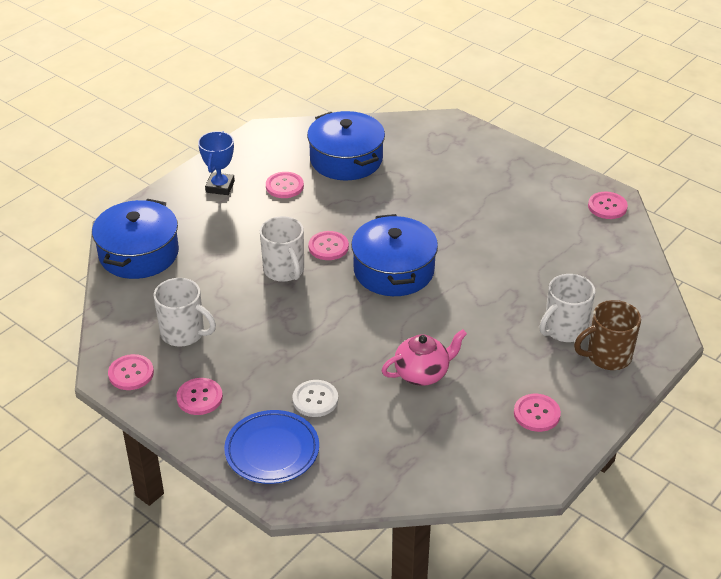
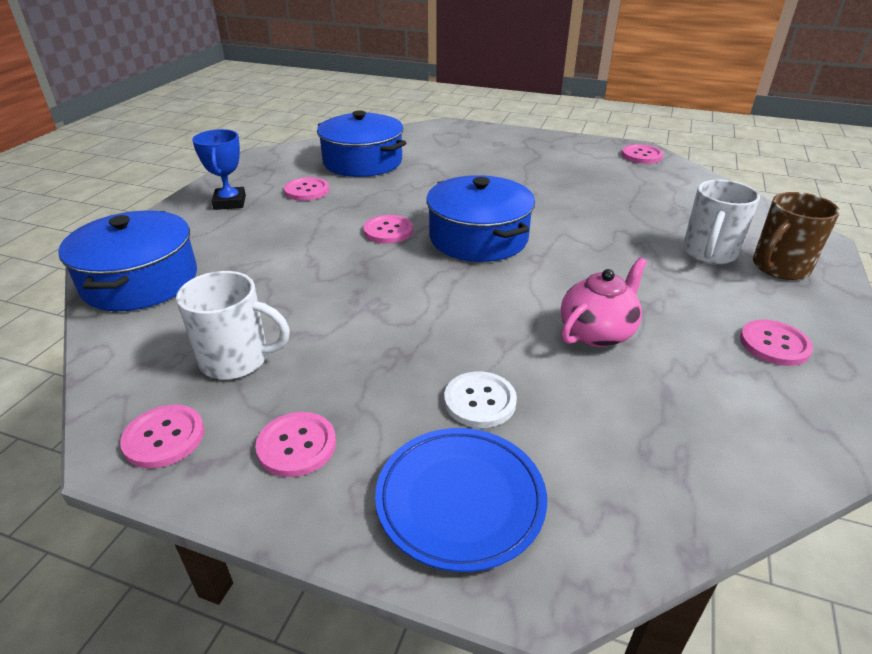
camera: 20 degrees left, 5 degrees down
white mug [260,216,304,282] -> none

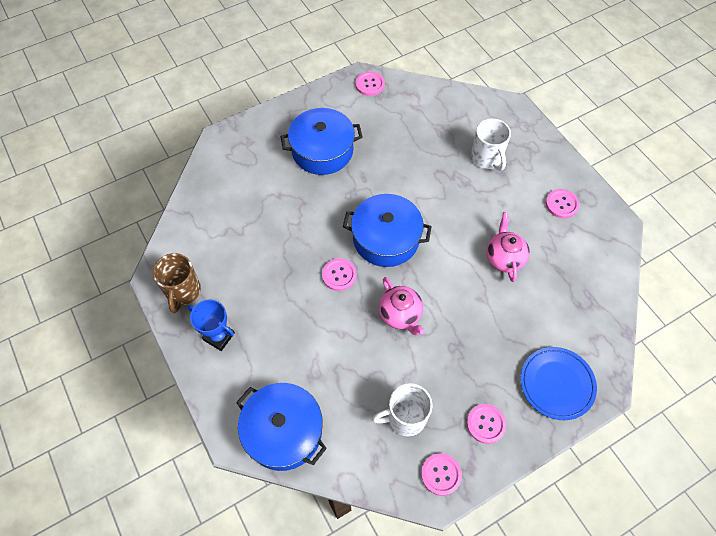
camera: 50 degrees left, 25 degrees up
white mug [176,271,290,380] -> white mug turned 150 degrees counterclockwise [372,383,433,436]
pink button [284,177,329,201] -> none
blue pot [317,110,406,177] -> blue pot moved to [281,108,363,175]
white button [444,371,517,428] -> none
brown mug [753,192,840,280] -> brown mug moved to [153,253,201,313]
none -> pink teapot [379,277,424,335]

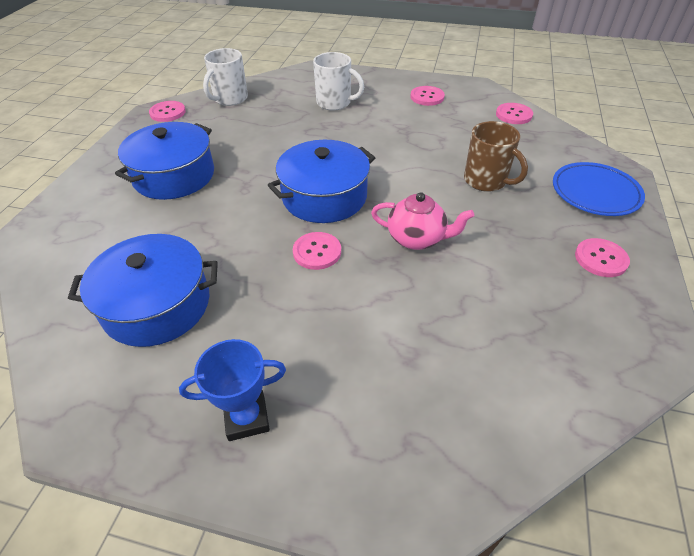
camera: 45 degrees left, 15 degrees down
brown mug [153,253,201,313] -> brown mug moved to [464,121,528,192]
blue pot [236,383,327,471] -> blue pot moved to [68,234,218,347]
white mug [372,383,433,436] -> white mug moved to [203,48,248,106]
pink button [421,453,462,496] -> pink button moved to [496,103,533,124]
pink teapot [486,212,530,282] -> none

